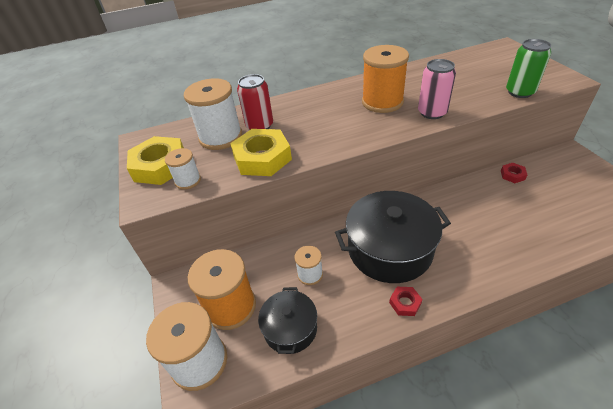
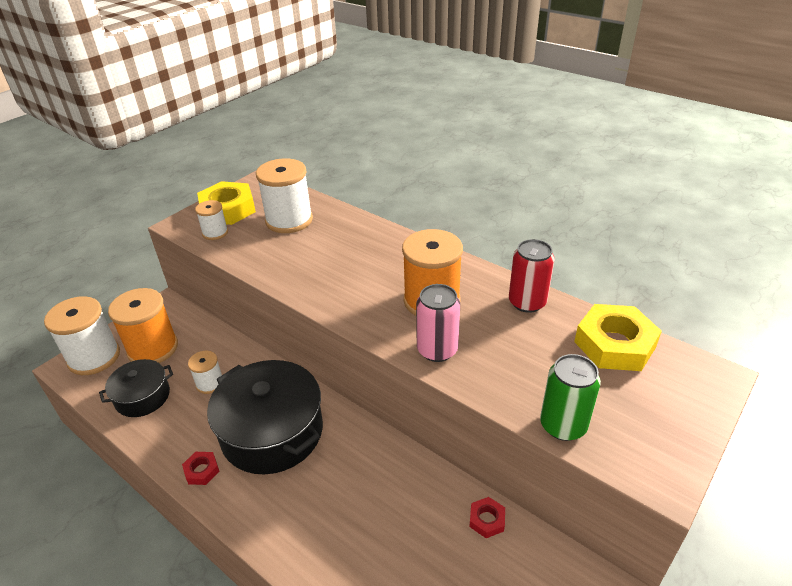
camera: 55 degrees right, 5 degrees down
yellow nut [230,129,292,176] -> yellow nut moved to [574,304,662,371]
red can [237,74,273,130] -> red can moved to [509,239,555,313]

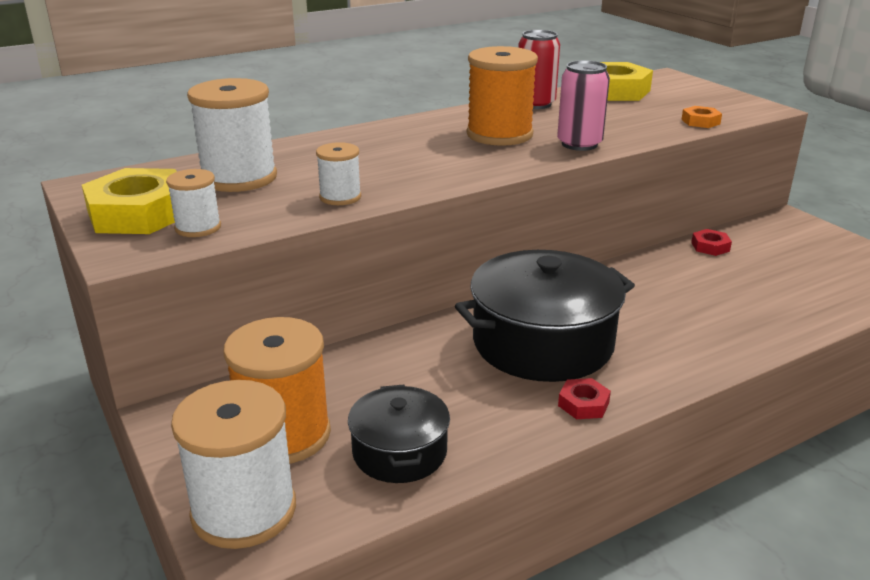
camera: 70 degrees left, 10 degrees down
white spool [188,351,222,394] -> white spool moved to [316,142,361,205]
green can [540,354,601,441] -> orange nut [681,106,722,128]

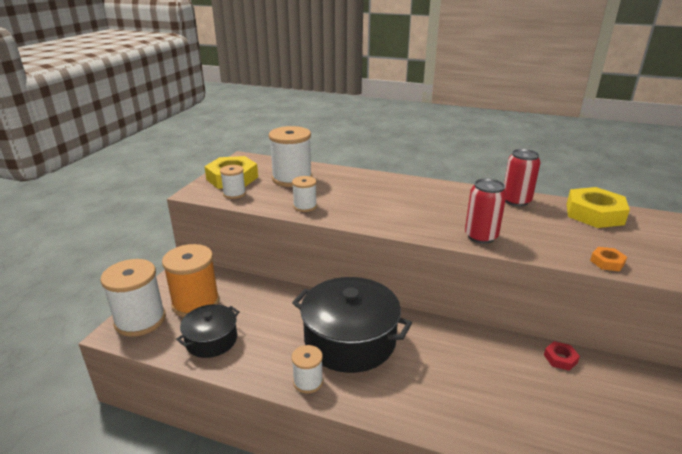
camera: 50 degrees right, 0 degrees up
orange spool [466,46,538,146] -> none
pink can [557,60,610,151] -> red can [465,178,507,244]
red nut [558,378,611,419] -> white spool [292,345,323,393]

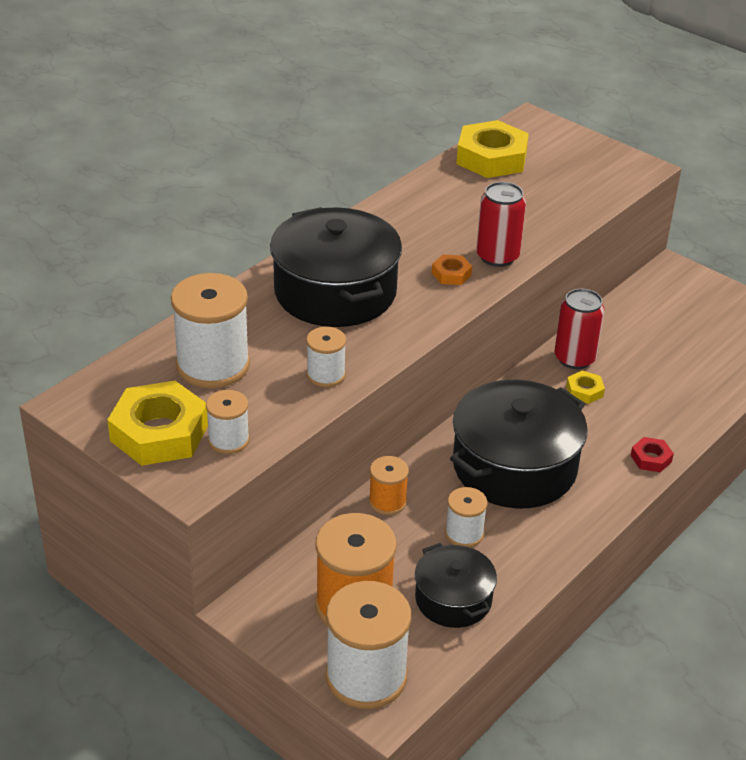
camera: 70 degrees left, 10 degrees up
white spool [292,345,323,393] -> white spool moved to [445,487,487,547]
red can [504,149,540,206] -> red can moved to [554,289,605,369]
red nut [544,341,580,371] -> red nut moved to [631,437,674,472]
orange nut [590,247,627,272] -> orange nut moved to [432,254,472,285]
none -> black pot [270,207,402,327]
none -> orange spool [369,456,409,515]
none -> yellow nut [566,370,605,404]

